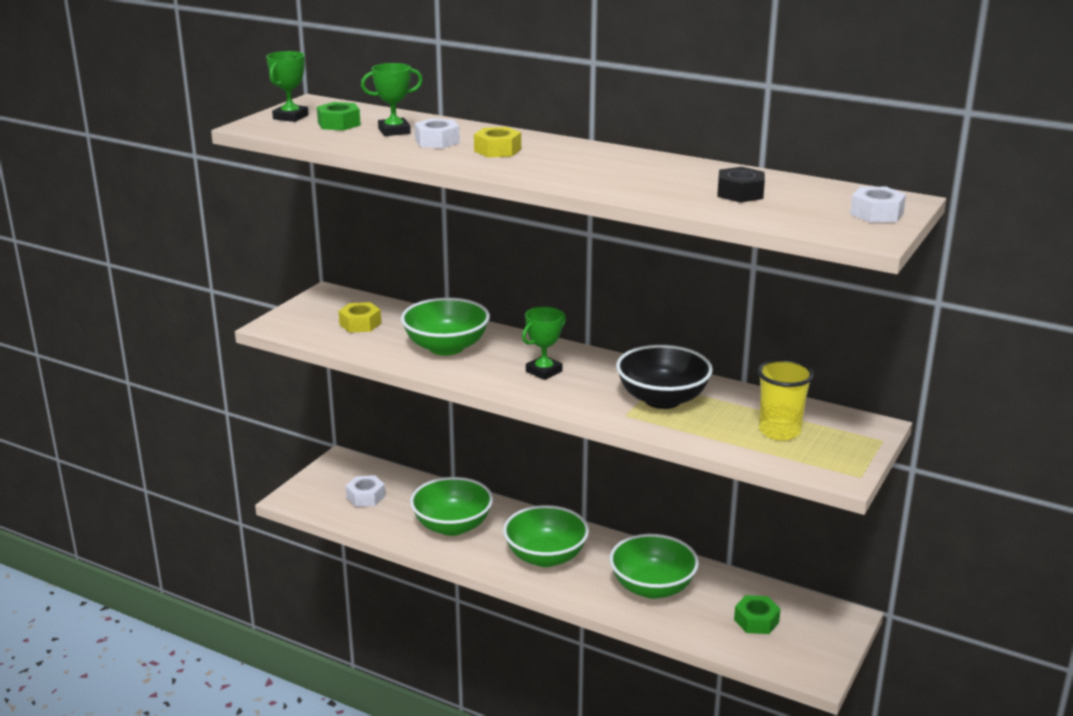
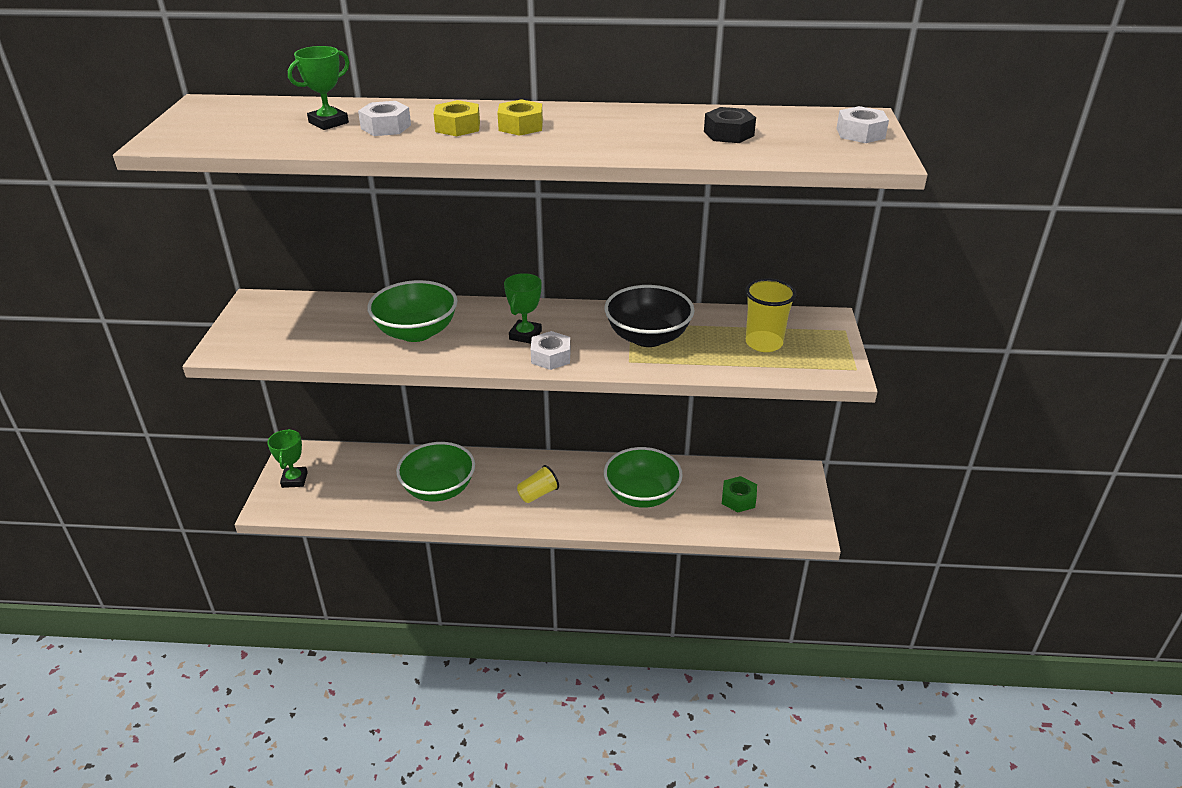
camera: 25 degrees left, 10 degrees up
green trophy [266,51,309,122] -> green trophy moved to [267,429,308,488]
green nut [317,102,361,131] -> none
yellow nut [339,302,381,332] -> yellow nut moved to [497,99,543,136]
white nut [346,475,385,507] -> white nut moved to [531,331,570,370]
green bowl [503,505,589,567] -> yellow cup [517,465,559,503]

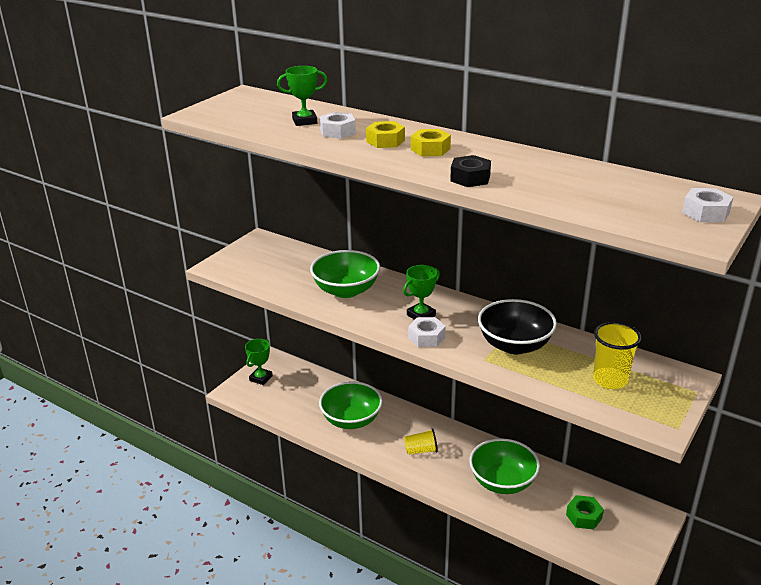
camera: 30 degrees right, 5 degrees down
black nut [704,107,756,143] -> black nut moved to [450,155,491,187]

